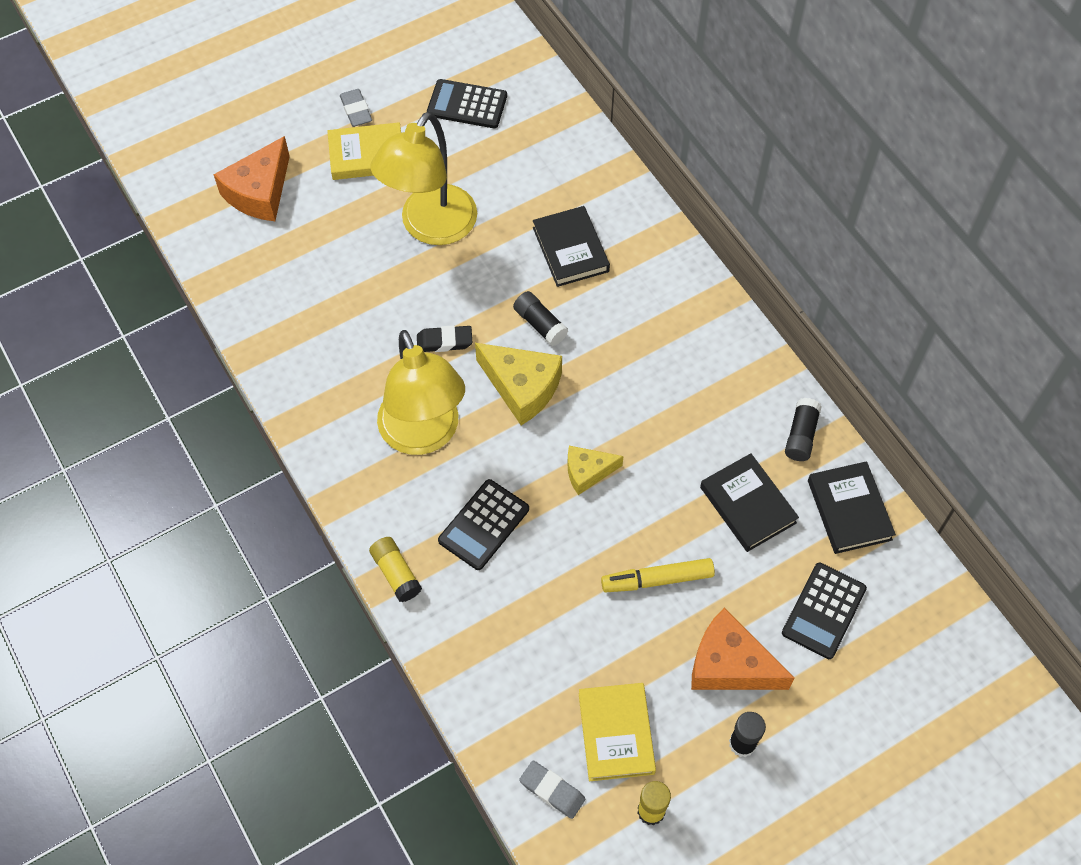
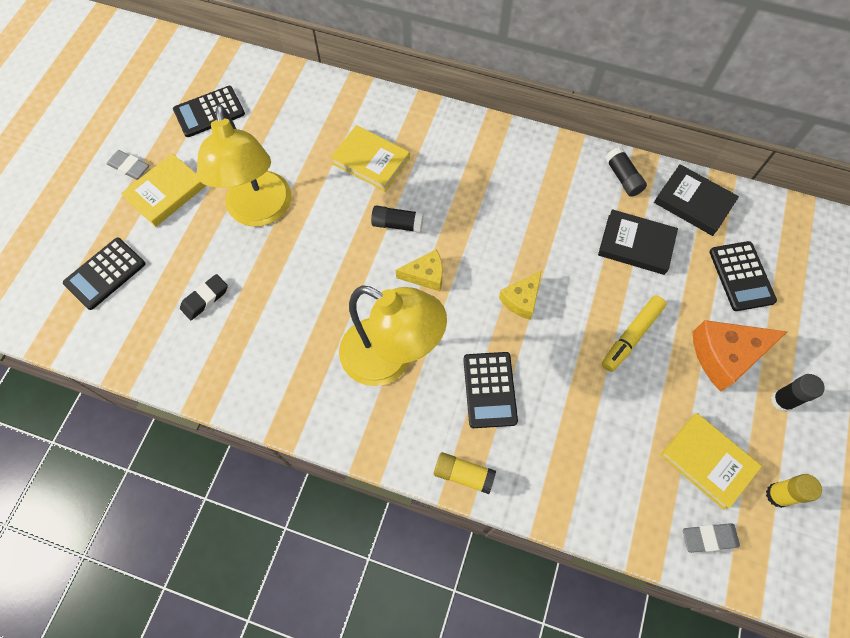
camera: 40 degrees left, 5 degrees up
orange cheese [214,136,290,221] -> black calculator [63,238,145,310]
black eraser [417,325,472,352] -> black eraser moved to [180,274,228,320]
yellow cheese [475,343,562,425] -> yellow cheese [396,249,443,291], size x0.61
black book [533,206,610,287] -> yellow book [331,125,410,191]

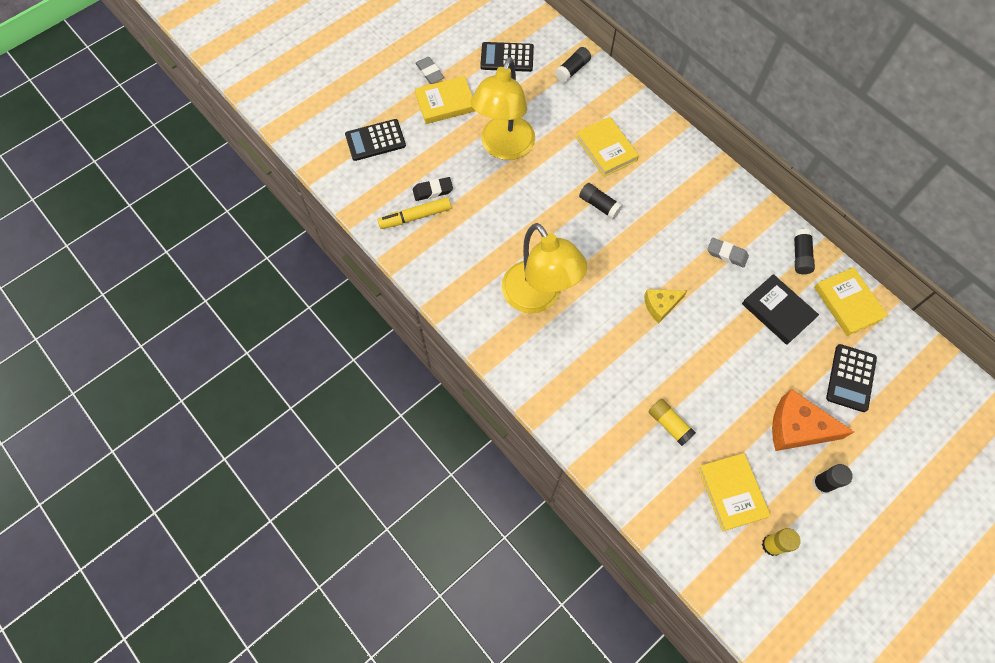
camera: 30 degrees right, 0 degrees up
yellow cheese [396,249,443,291] -> none
yellow glue stick [434,452,496,494] -> yellow glue stick moved to [648,399,696,446]
black calculator [463,352,518,428] -> none
yellow marker [602,296,666,372] -> yellow marker moved to [377,197,451,229]
black book [654,164,739,236] -> yellow book [814,267,888,336]
grey eraser [683,523,740,553] -> grey eraser moved to [707,238,749,268]
none -> black glue stick [555,47,591,83]

